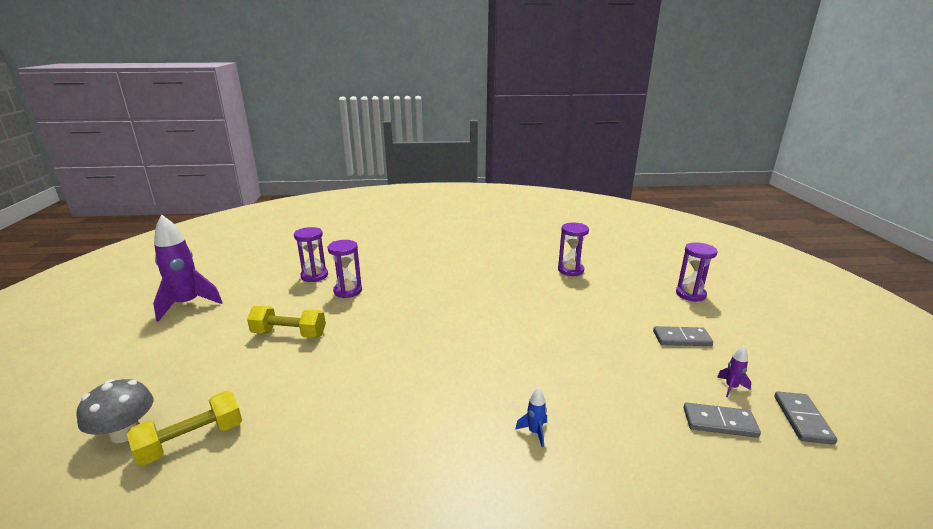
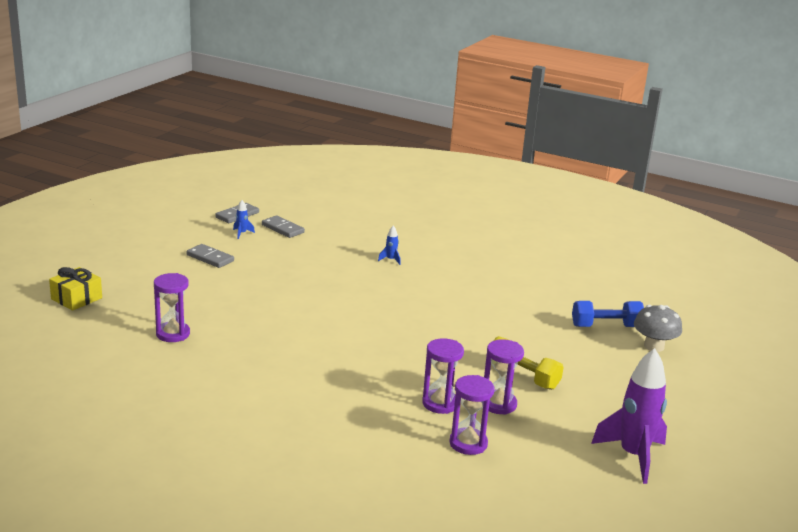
camera: 150 degrees left, 0 degrees up
yellow dumbbell [127,391,242,466] -> blue dumbbell [572,301,644,327]
purple hourglass [676,242,718,302] -> purple hourglass moved to [484,339,524,415]
purple rocket [717,346,751,398] -> blue rocket [233,200,255,239]
none -> yellow gift [49,267,102,311]

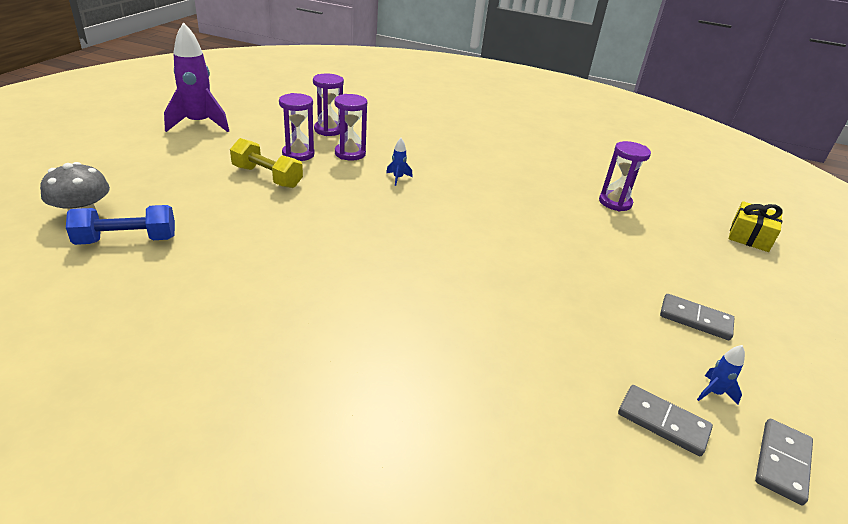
camera: 170 degrees right, 10 degrees up
blue rocket [378,225,401,265] -> blue rocket moved to [386,138,413,186]

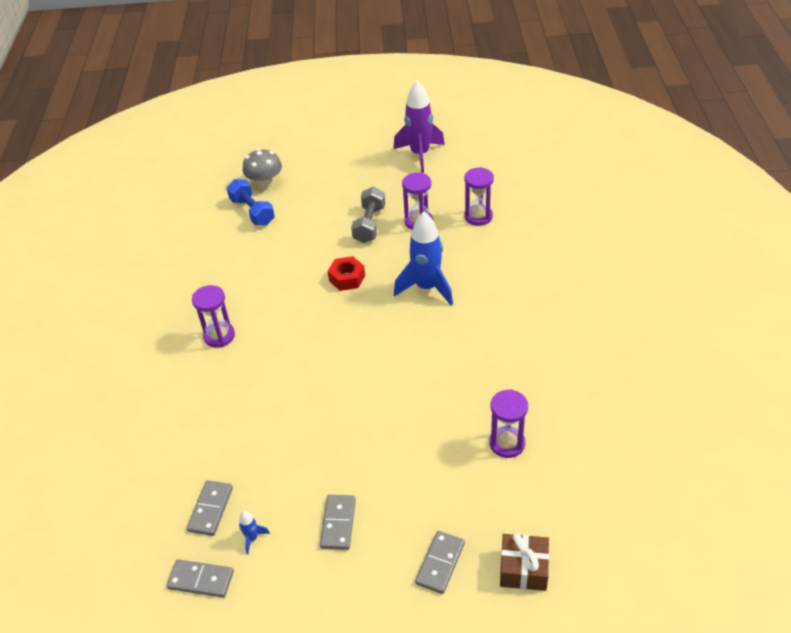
camera: 75 degrees right, 10 degrees up
yellow dumbbell [230,138,303,188] -> grey dumbbell [351,187,385,243]
purple hourglass [334,94,367,161] -> purple hourglass moved to [192,285,235,347]
blue rocket [386,138,413,186] -> blue rocket [394,212,453,305], size x2.43
yellow gift [729,201,783,252] -> brown gift [500,533,549,591]
none -> red nut [328,256,365,291]
none -> grey domino [415,531,465,594]

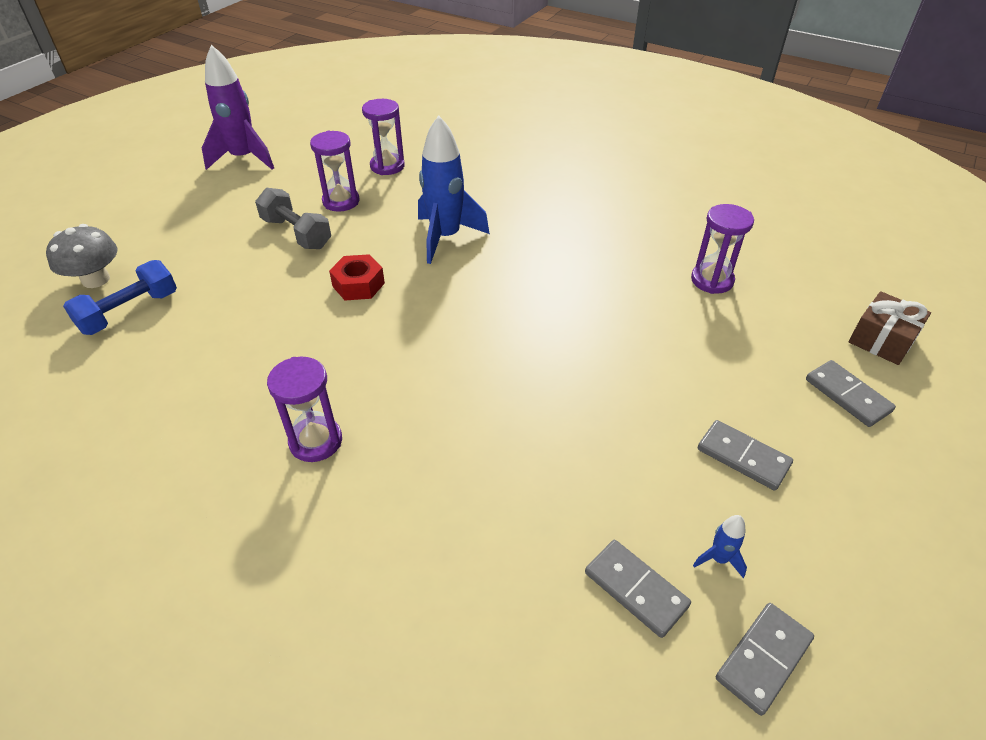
camera: 60 degrees left, 0 degrees up
blue dumbbell [227,179,275,226] -> blue dumbbell turned 45 degrees counterclockwise [63,260,177,335]

